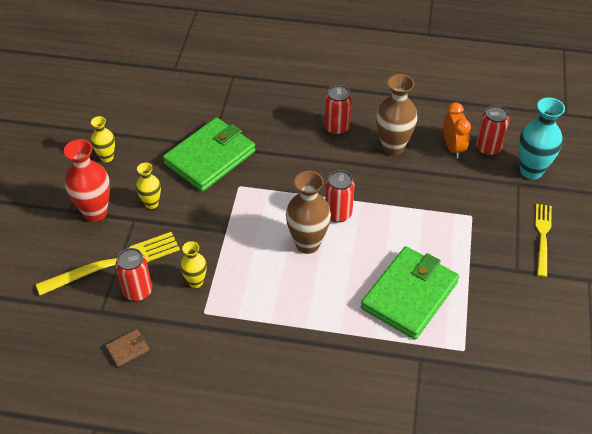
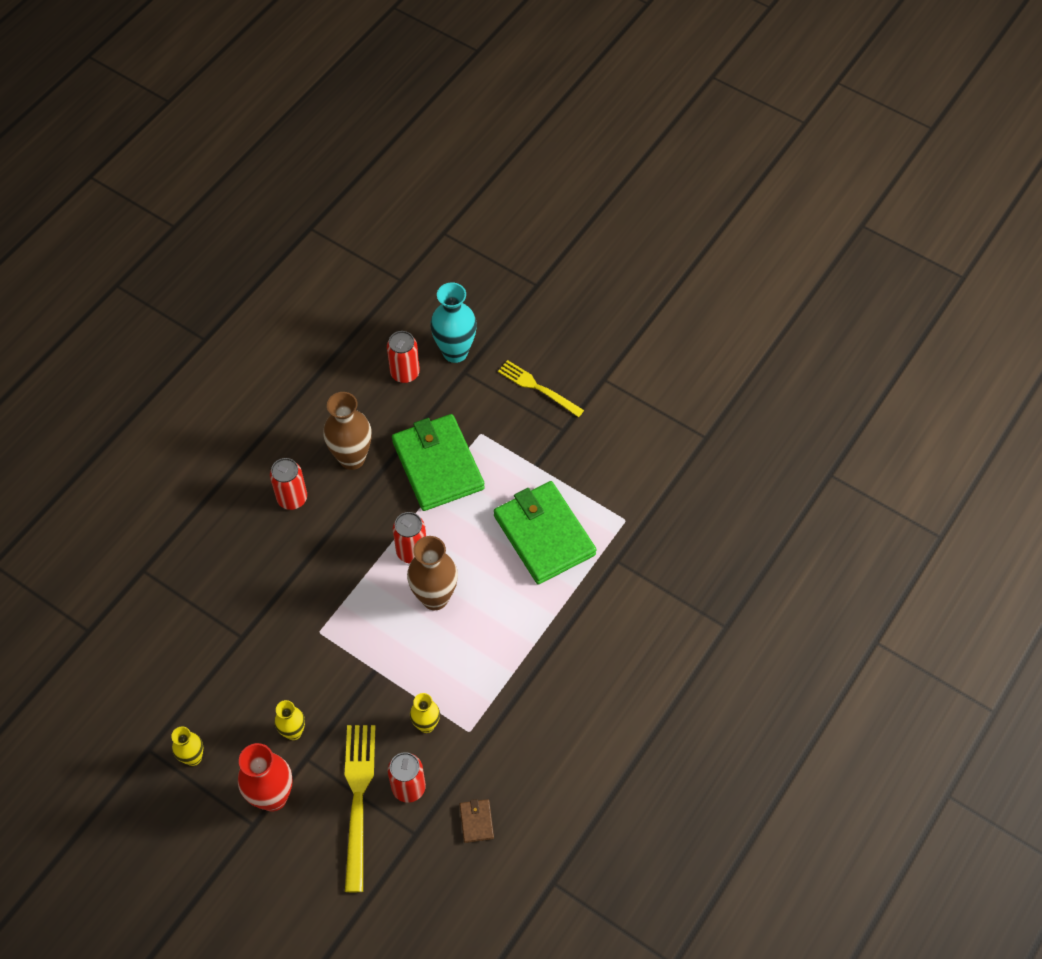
camera: 65 degrees left, 10 degrees up
green wallet [163,117,255,192] -> green wallet moved to [392,414,485,511]
orange clock [443,102,471,158] -> none

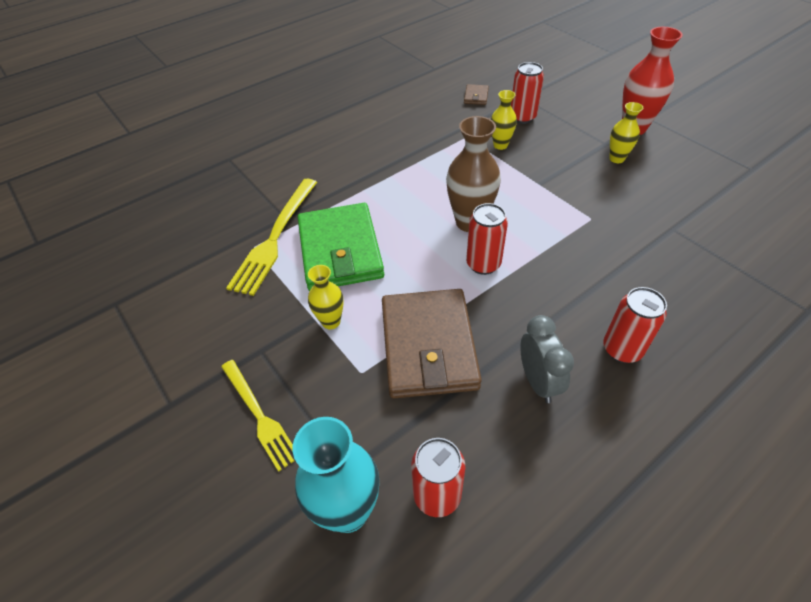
camera: 160 degrees left, 10 degrees down
yellow vase [171,726,203,766] -> yellow vase moved to [308,265,344,329]
brown vase [323,392,372,470] -> grey clock [520,315,574,403]
yellow fork [345,725,376,892] -> yellow fork moved to [226,179,317,296]
green wallet [392,414,485,511] -> brown wallet [382,289,482,398]

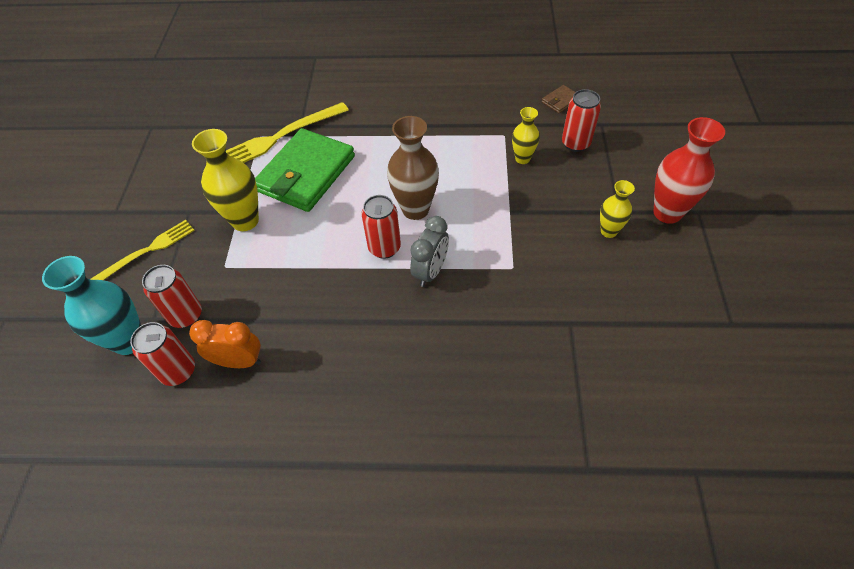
camera: 40 degrees right, 5 degrees up
yellow fork [221,360,294,472] -> yellow fork turned 135 degrees counterclockwise [91,220,195,280]
yellow vase [308,265,344,329] -> yellow vase [192,129,259,231], size x1.73
brown wallet [382,289,482,398] -> none
grey clock [520,315,574,403] -> grey clock moved to [410,216,449,287]
red can [603,287,667,363] -> red can moved to [142,265,202,328]
none -> orange clock [189,320,261,368]

